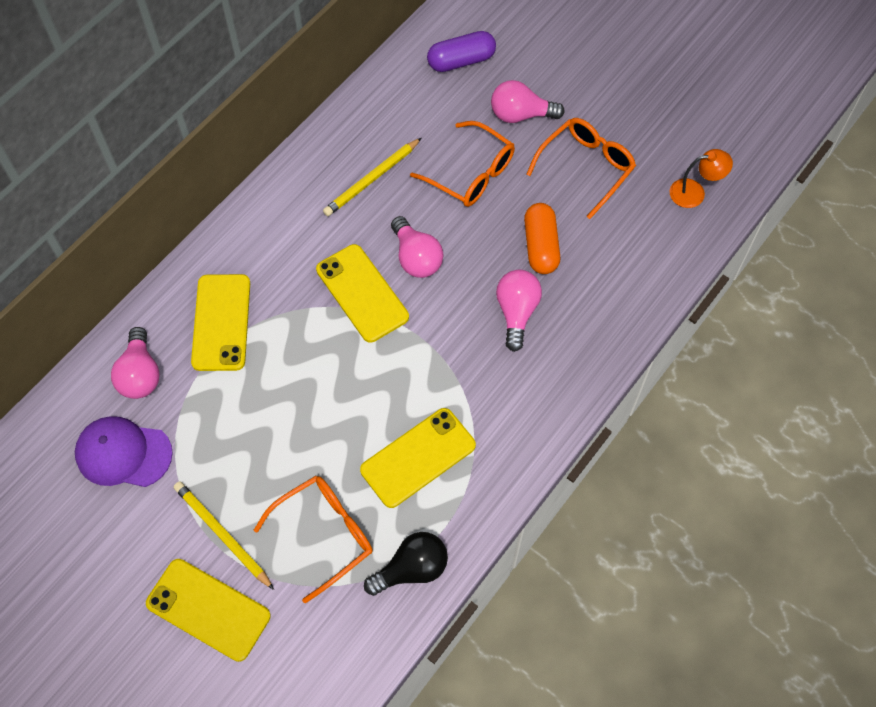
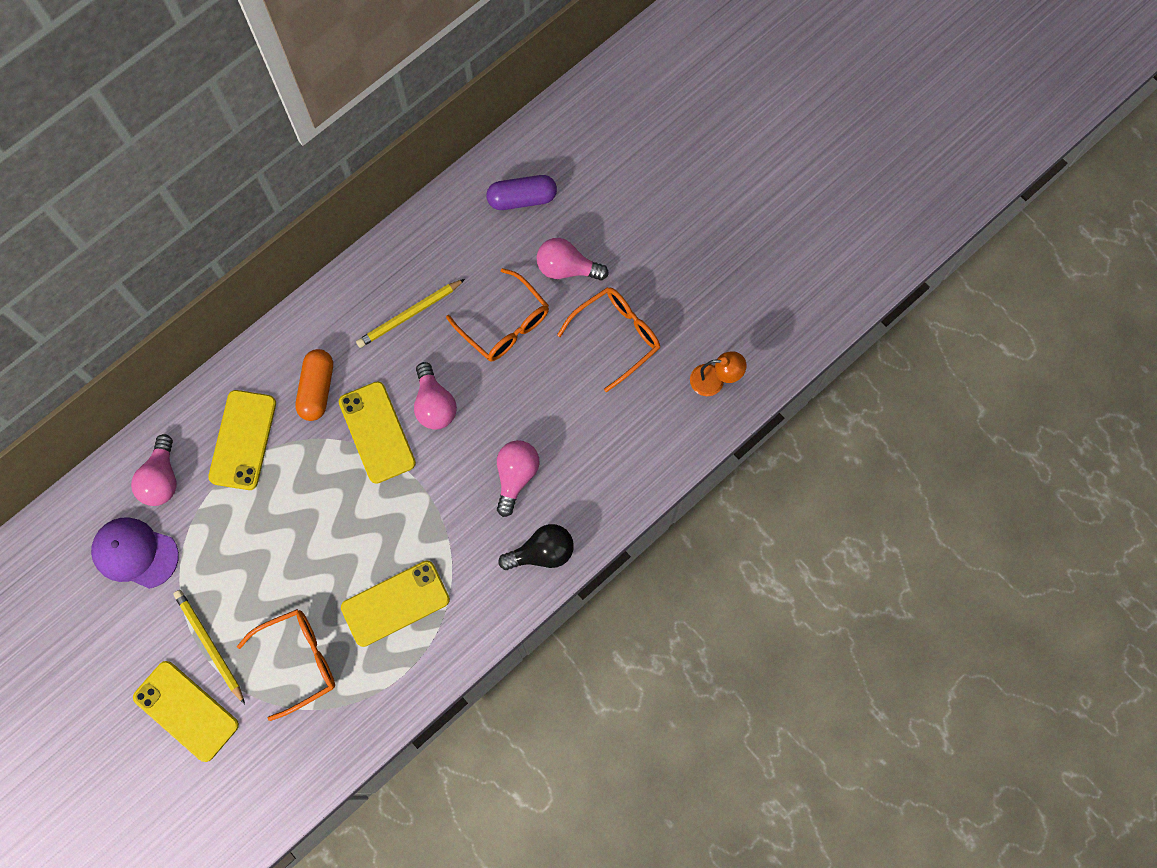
camera: 10 degrees right, 10 degrees up
black light bulb [364,532,448,596] -> black light bulb moved to [498,524,574,570]
orange capsule [524,203,561,274] -> orange capsule moved to [295,349,333,421]

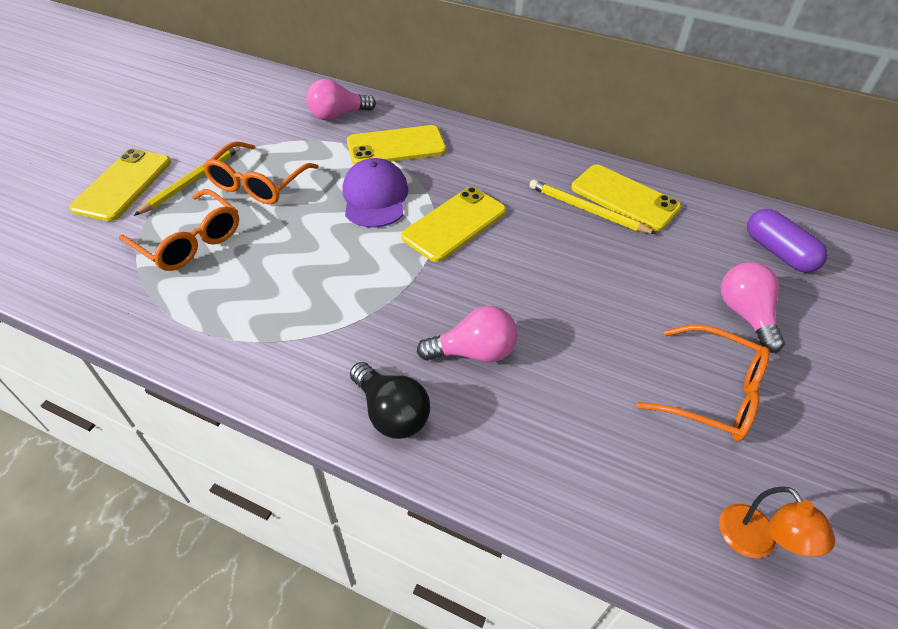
camera: 65 degrees right, 25 degrees down
purple cap [91,517,179,589] -> purple cap moved to [342,158,408,228]
orange capsule [295,349,333,421] -> none
yellow phone [341,561,450,647] -> yellow phone moved to [571,164,681,231]
pink light bulb [414,362,457,430] -> none
orange glasses [446,268,549,362] -> orange glasses moved to [203,141,319,204]

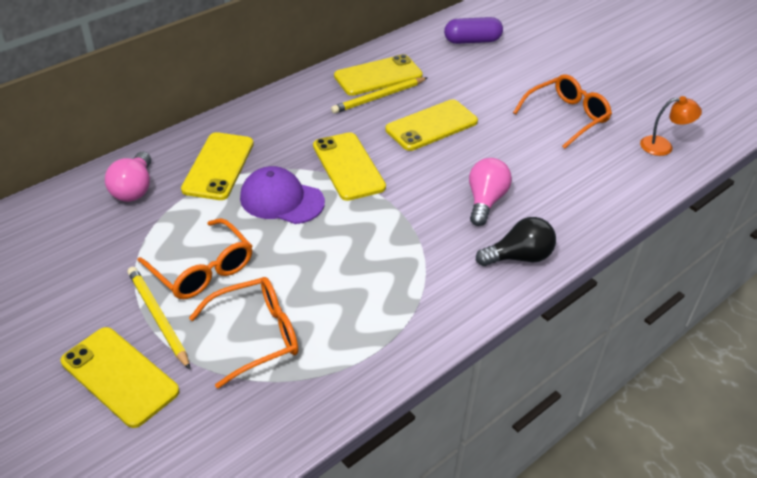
camera: 65 degrees left, 5 degrees down
pink light bulb [721,262,785,353] -> none
none -> yellow phone [385,99,478,151]

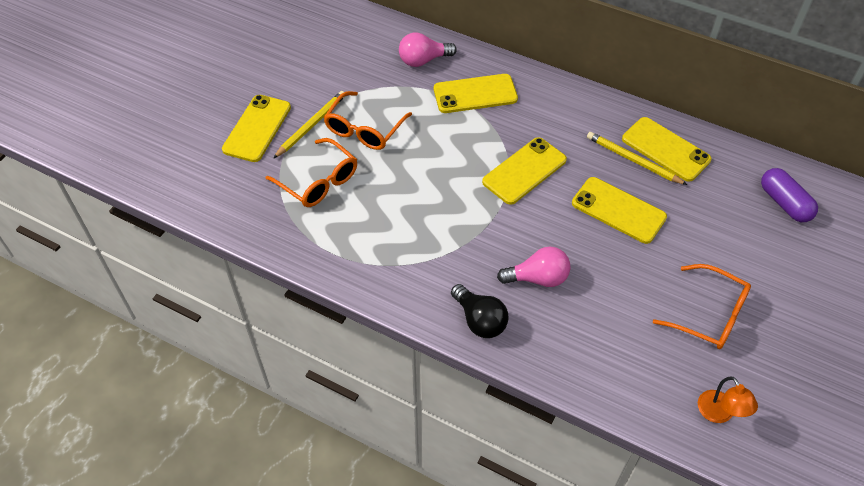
camera: 70 degrees right, 10 degrees up
purple cap [240,166,325,224] -> none

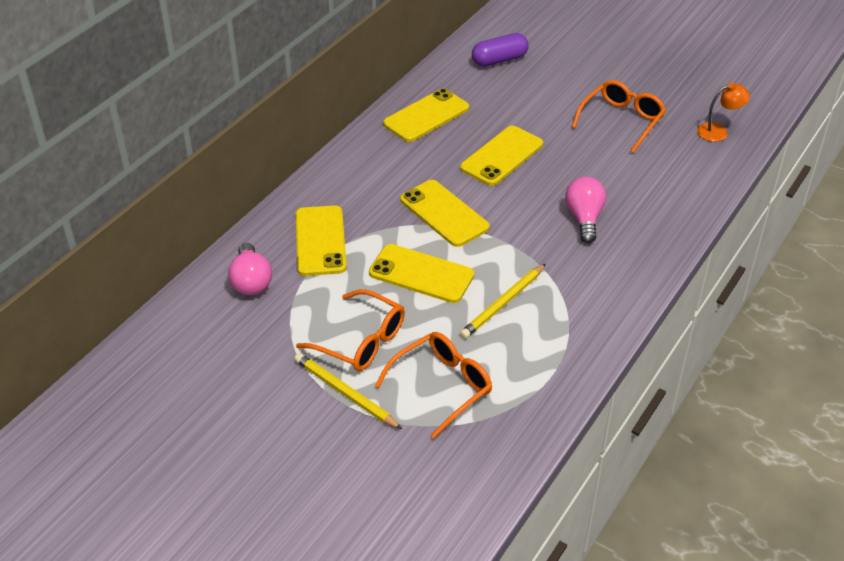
camera: 85 degrees left, 10 degrees down
yellow phone [222,95,291,162] -> yellow phone moved to [369,244,474,303]
black light bulb [451,284,509,338] -> none
yellow pencil [587,132,687,185] -> yellow pencil moved to [460,264,546,339]

